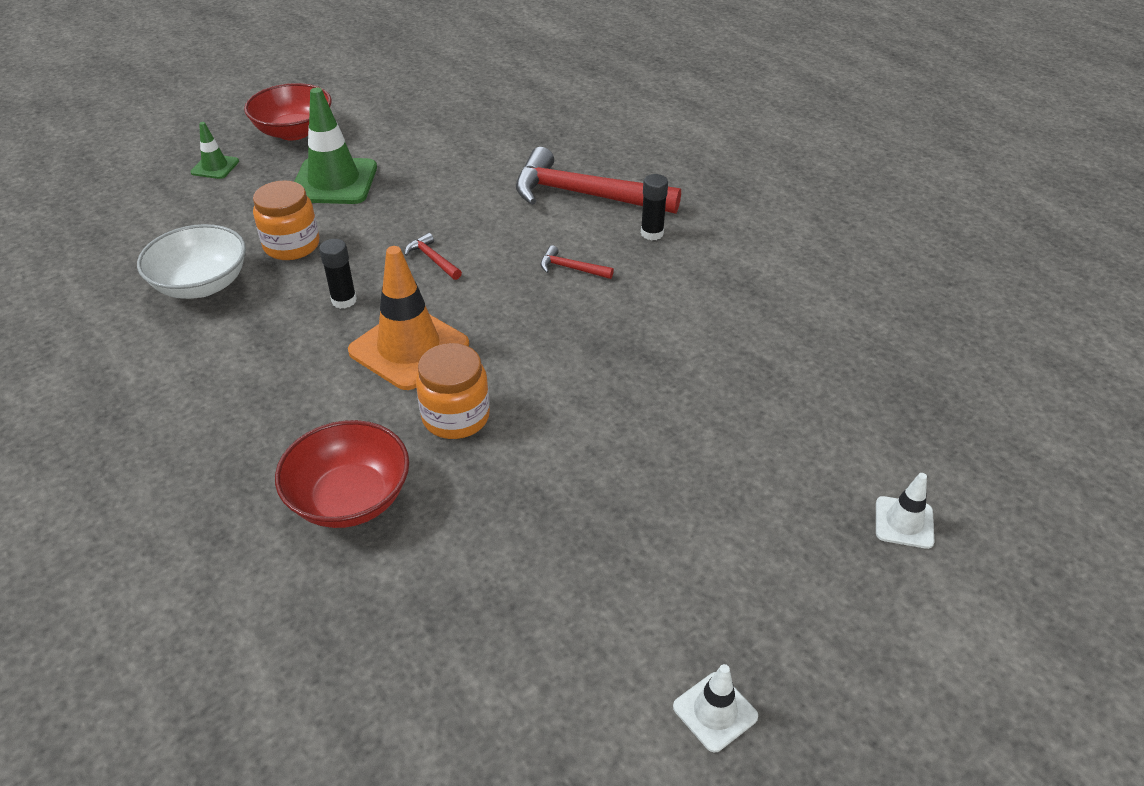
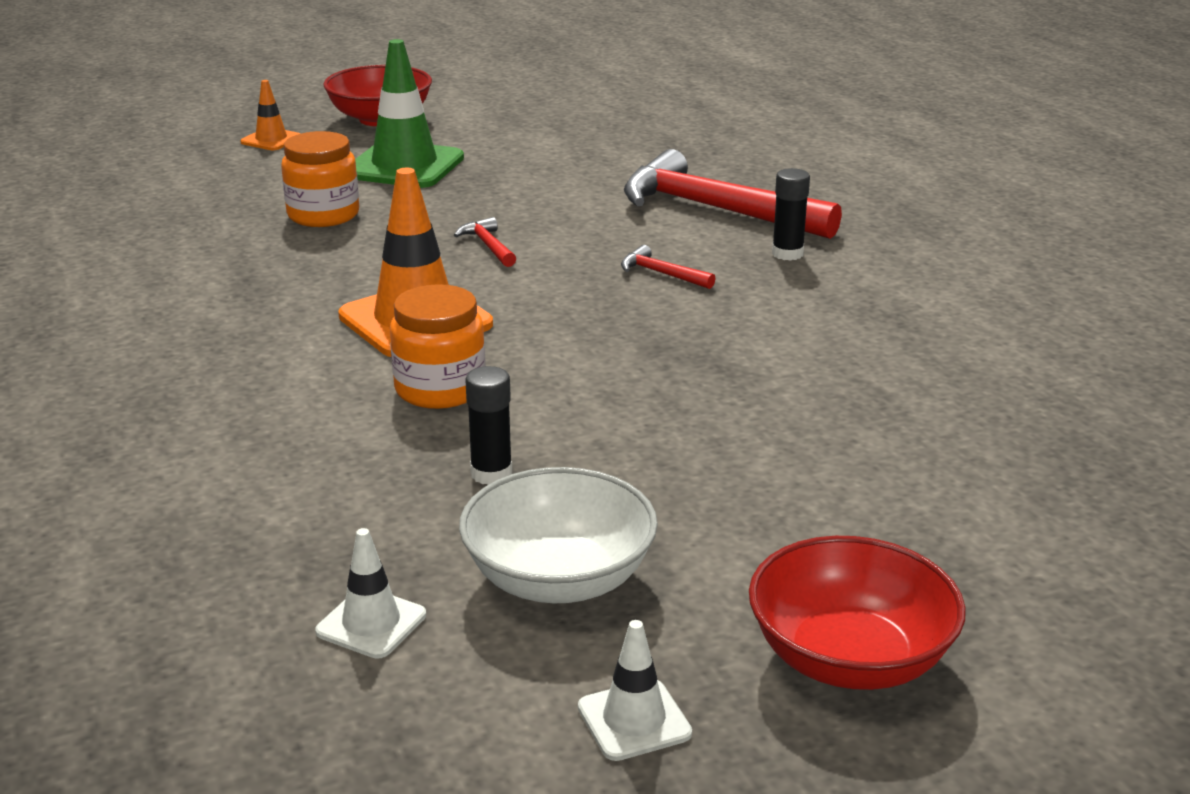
camera: 15 degrees right, 15 degrees down
white bowl [137,224,246,299] -> white bowl moved to [459,467,658,603]
green traffic cone [190,122,239,179] -> orange traffic cone [240,80,300,150]
red bowl [275,420,409,528] -> red bowl moved to [749,536,966,690]
black glue stick [319,239,357,309] -> black glue stick moved to [465,366,512,485]
white traffic cone [876,473,934,549] -> white traffic cone moved to [315,528,426,659]

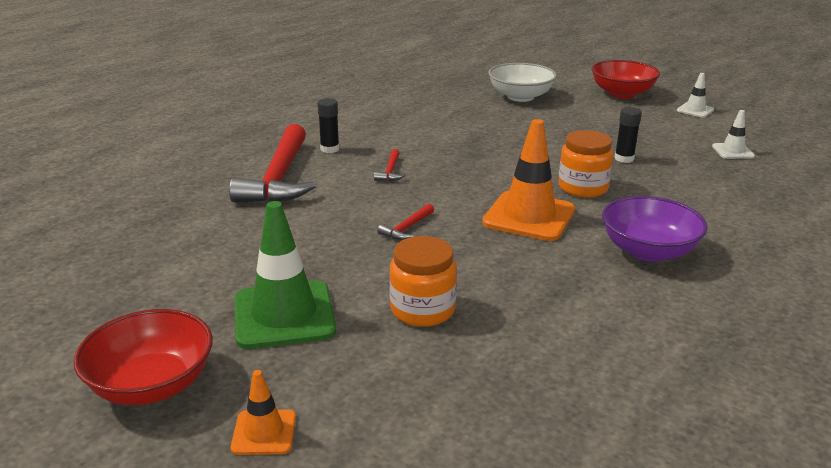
camera: 120 degrees left, 0 degrees up
white bowl [459,467,658,603] -> white bowl moved to [488,63,557,102]
none -> purple bowl [602,196,708,262]

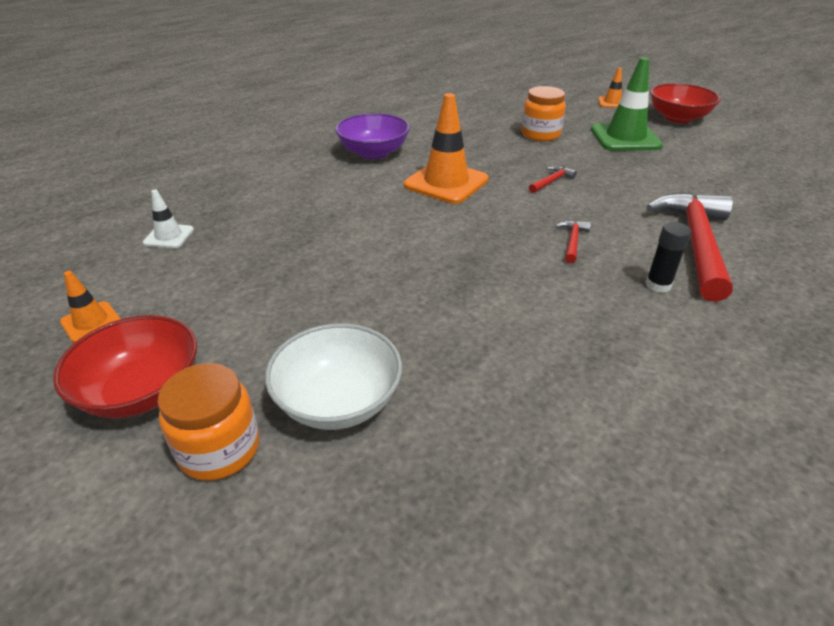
camera: 170 degrees left, 10 degrees up
orange jar [558,130,613,198] -> orange jar moved to [157,363,259,481]
black glue stick [614,107,642,163] -> none
white traffic cone [677,73,714,118] -> orange traffic cone [60,271,121,343]

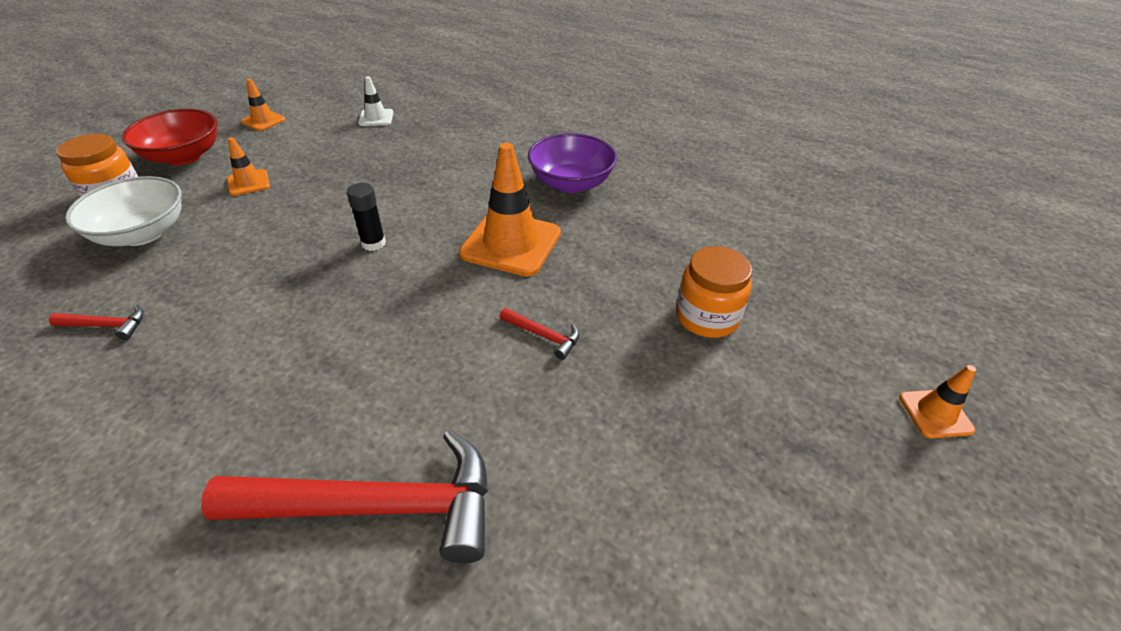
camera: 75 degrees right, 5 degrees up
red hammer [556,220,591,263] -> red hammer moved to [49,305,144,340]
green traffic cone [591,57,663,151] -> none
black glue stick [645,222,691,293] -> black glue stick moved to [347,183,386,251]
red bowl [650,83,721,123] -> none
none -> orange traffic cone [227,137,270,196]

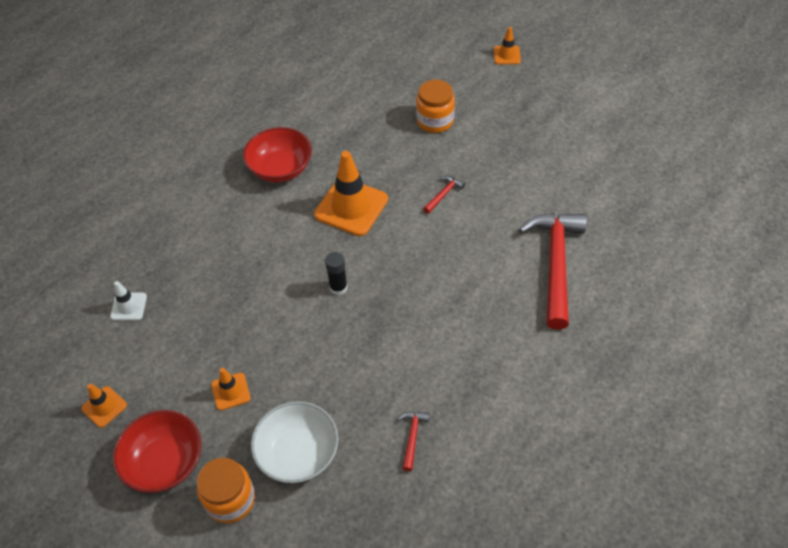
camera: 80 degrees left, 10 degrees up
purple bowl [528,133,617,193] -> red bowl [243,127,312,183]

